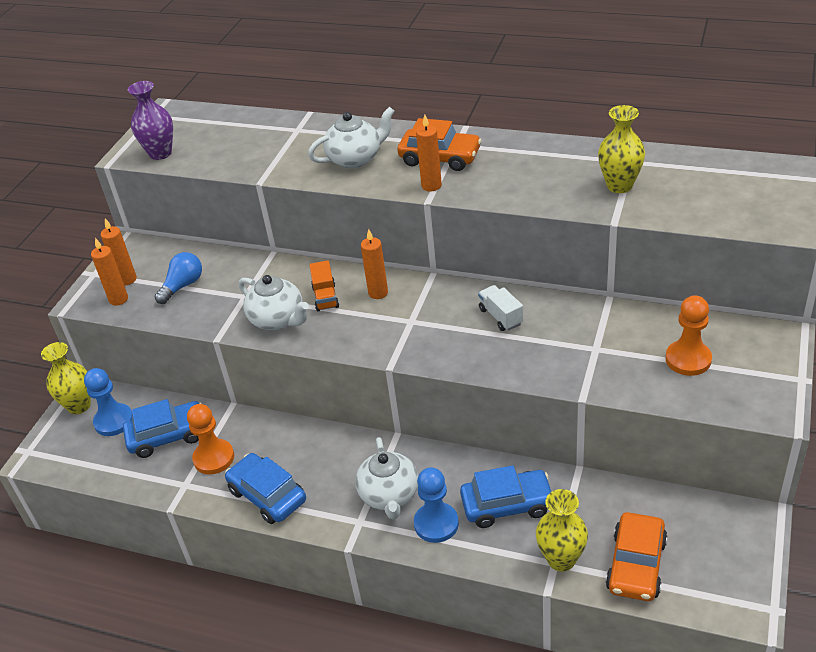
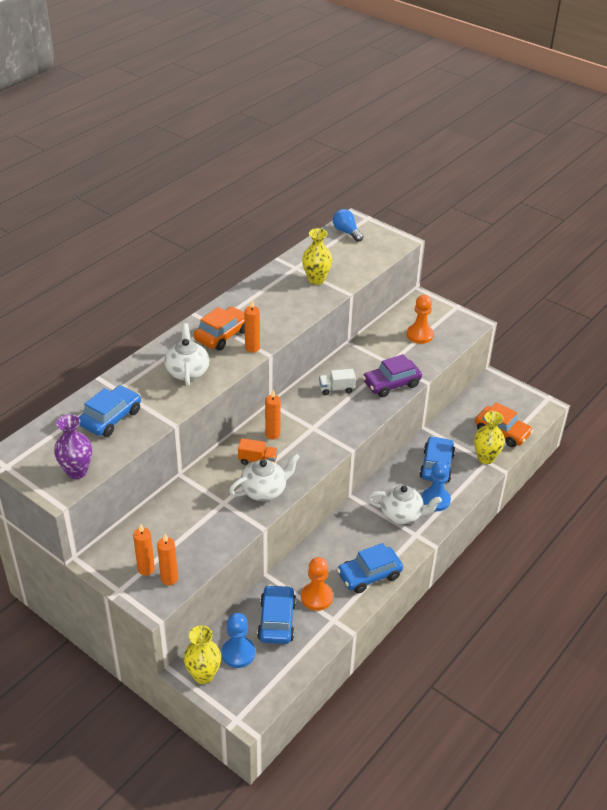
camera: 75 degrees left, 0 degrees up
blue light bulb [155,252,202,304] -> blue light bulb moved to [333,209,364,242]
none -> blue car [79,385,141,437]
none -> purple car [363,354,422,397]

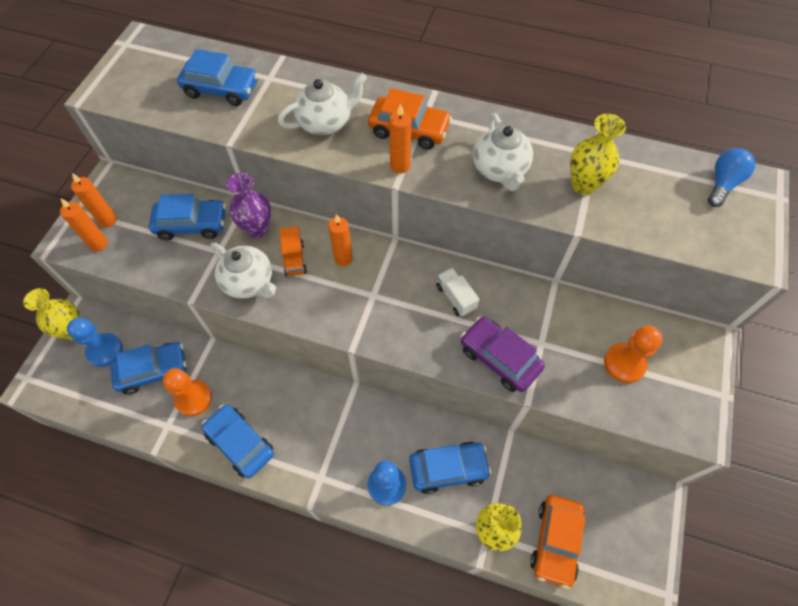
camera: 70 degrees right, 20 degrees up
purple vase [54,414,92,479] -> purple vase moved to [227,173,271,238]
white teapot [367,485,442,524] -> white teapot moved to [473,113,533,191]
none -> blue car [149,194,226,241]

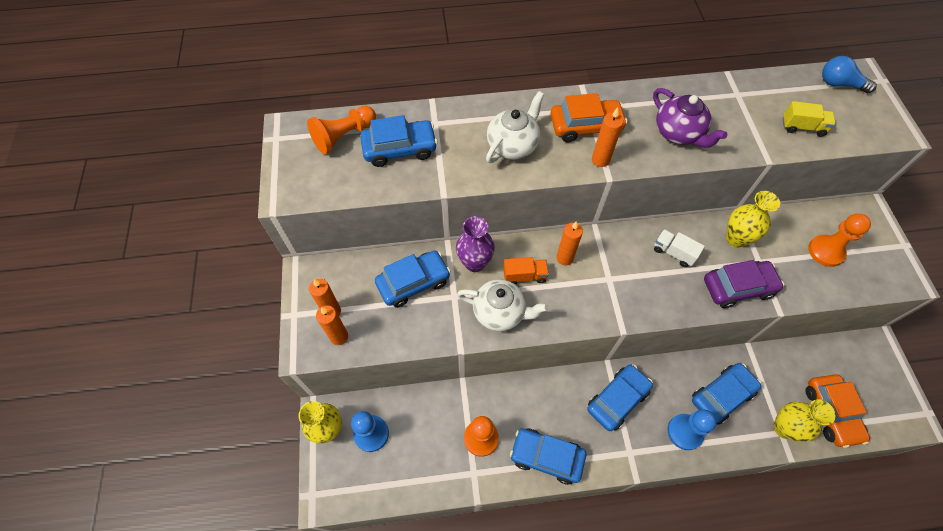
camera: 25 degrees left, 0 degrees up
blue car [110,342,187,394] -> blue car moved to [587,364,653,431]
orange truck [279,226,307,277] -> orange truck turned 60 degrees counterclockwise [503,257,549,285]
purple car [461,316,545,392] -> purple car turned 150 degrees clockwise [704,260,784,308]
white teapot [473,113,533,191] -> purple teapot [653,88,727,148]
yellow vase [570,114,626,195] -> yellow vase moved to [726,191,780,248]
blue light bulb [708,148,755,207] -> blue light bulb turned 75 degrees counterclockwise [822,56,877,93]
none -> orange pawn [307,106,376,154]
none -> yellow truck [783,101,836,137]

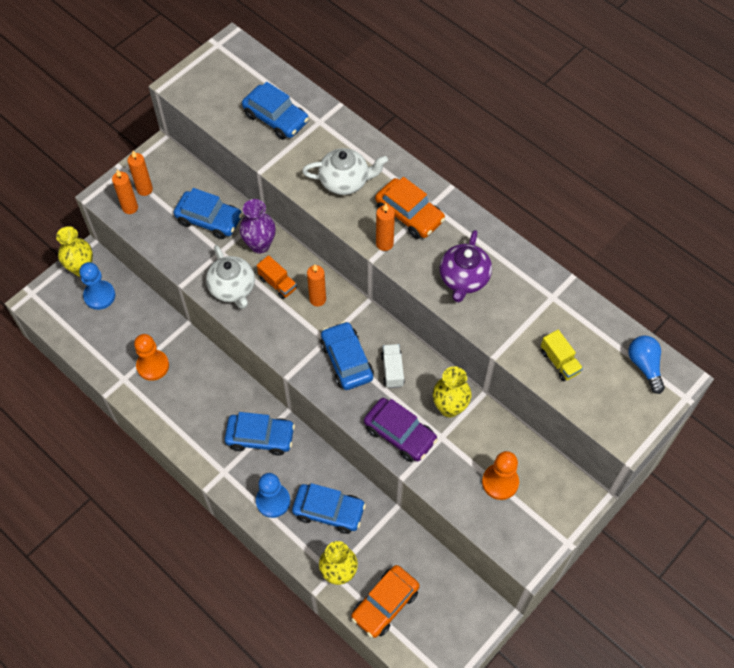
camera: 50 degrees right, 0 degrees up
orange pawn [307,106,376,154] -> none
blue car [510,429,586,485] -> blue car moved to [320,321,374,390]

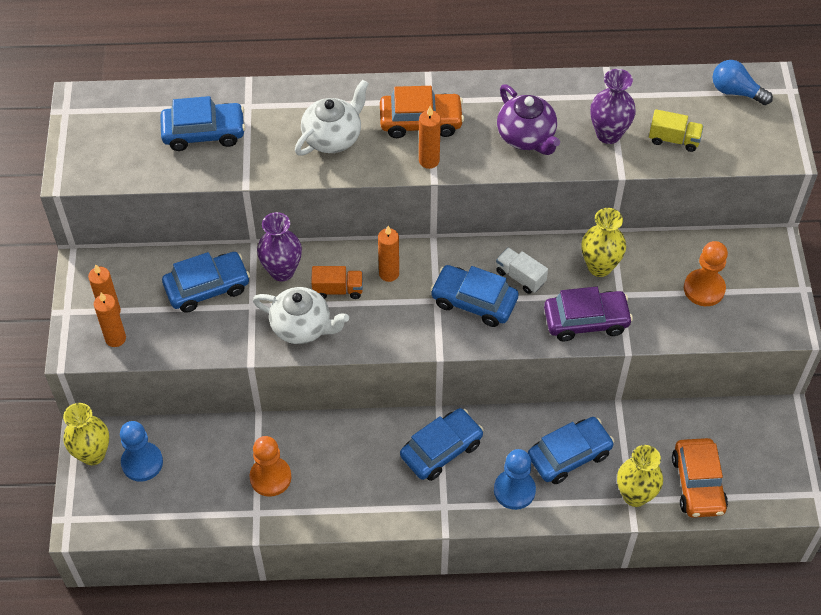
camera: 45 degrees left, 5 degrees down
none -> purple vase [590,69,636,144]

